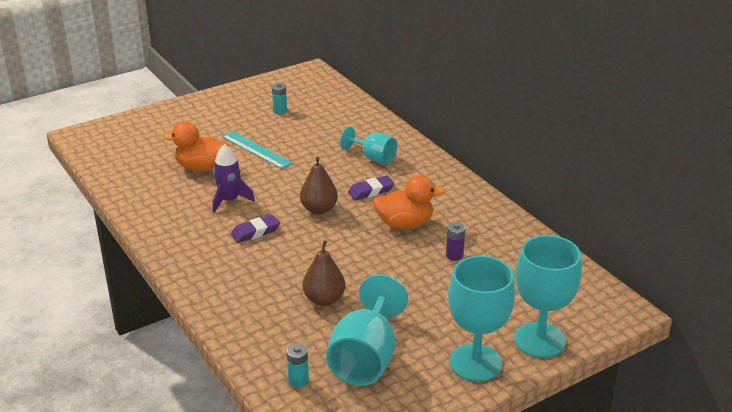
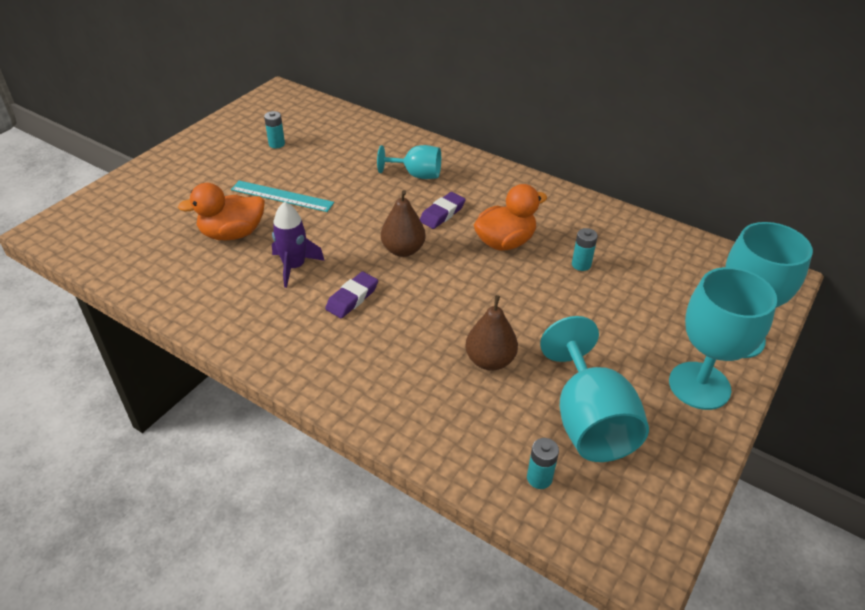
camera: 25 degrees left, 10 degrees up
purple battery [446,222,465,261] -> turquoise battery [572,228,598,271]

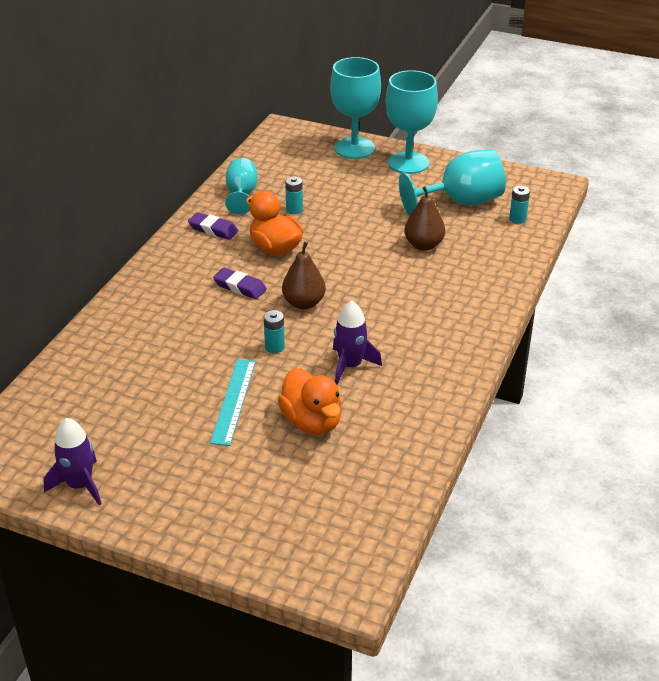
camera: 100 degrees left, 5 degrees down
turquoise battery [264,111,285,148] -> turquoise battery moved to [264,310,285,353]
purple eraser [325,272,378,318] -> purple eraser moved to [188,212,238,240]
turquoise goblet [377,145,441,179] -> turquoise goblet moved to [225,158,258,214]
none -> purple rocket [43,418,101,505]

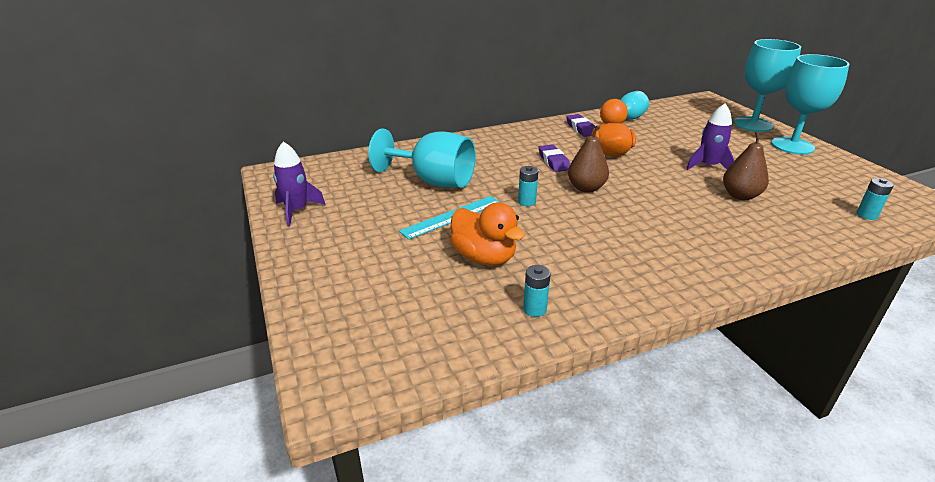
camera: 45 degrees right, 5 degrees down
orange duck [278,368,341,435] -> orange duck turned 60 degrees counterclockwise [450,203,525,266]
turquoise battery [285,176,303,214] -> turquoise battery moved to [523,265,551,317]
purple rocket [333,301,382,385] -> purple rocket moved to [686,104,735,170]
turquoise goblet [399,149,506,216] -> turquoise goblet moved to [368,128,476,188]

